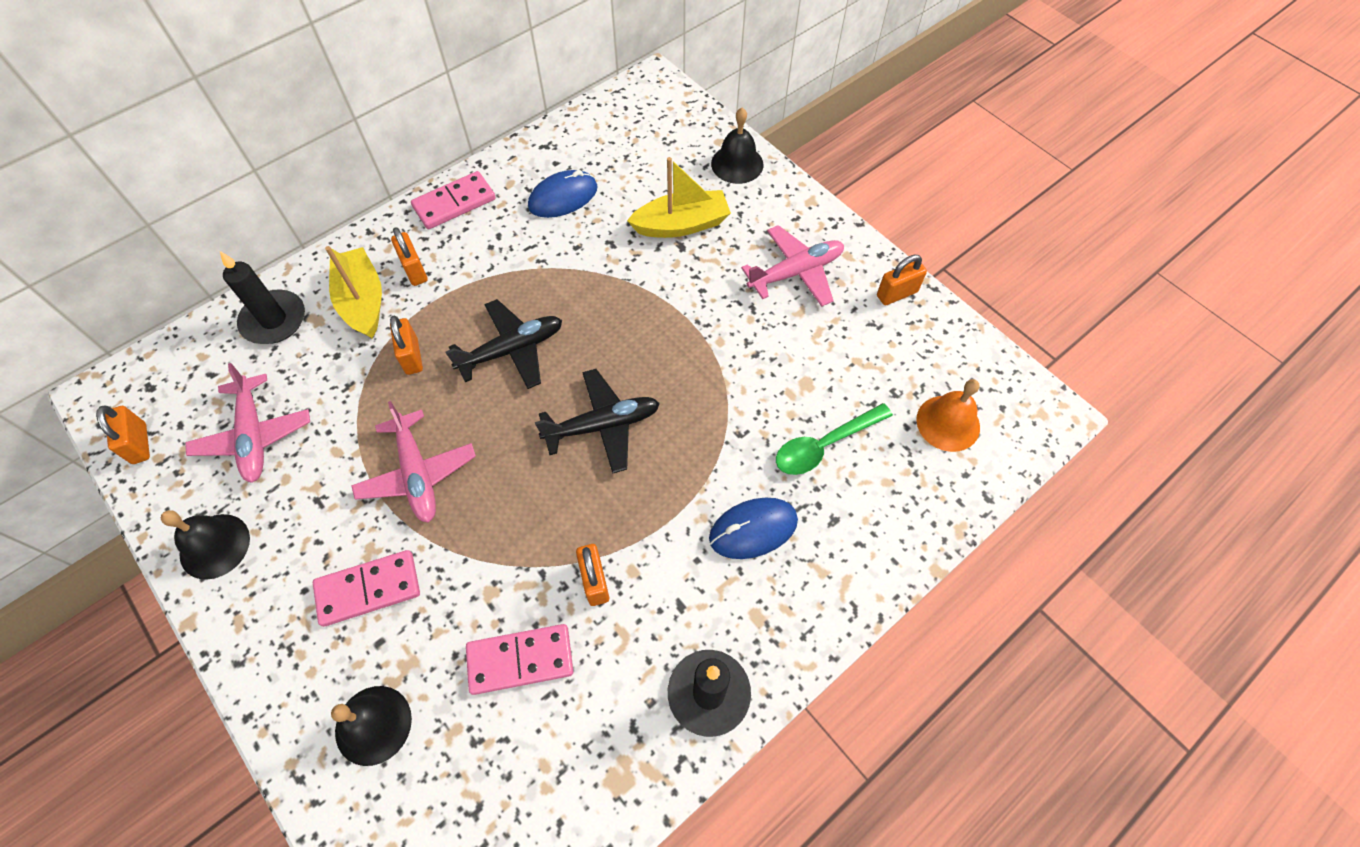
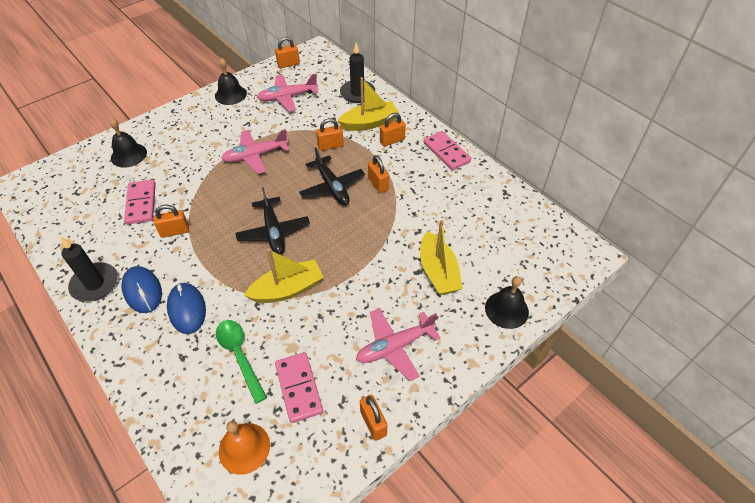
camera: 90 degrees right, 10 degrees down
pink domino [313,550,420,627] -> pink domino moved to [275,352,323,423]
blue mouse [528,170,597,218] -> blue mouse moved to [121,266,162,313]
pink plane [741,225,844,307] -> pink plane turned 90 degrees clockwise [356,308,441,381]
none -> yellow boat [244,249,324,303]
none -> orange padlock [368,155,389,193]

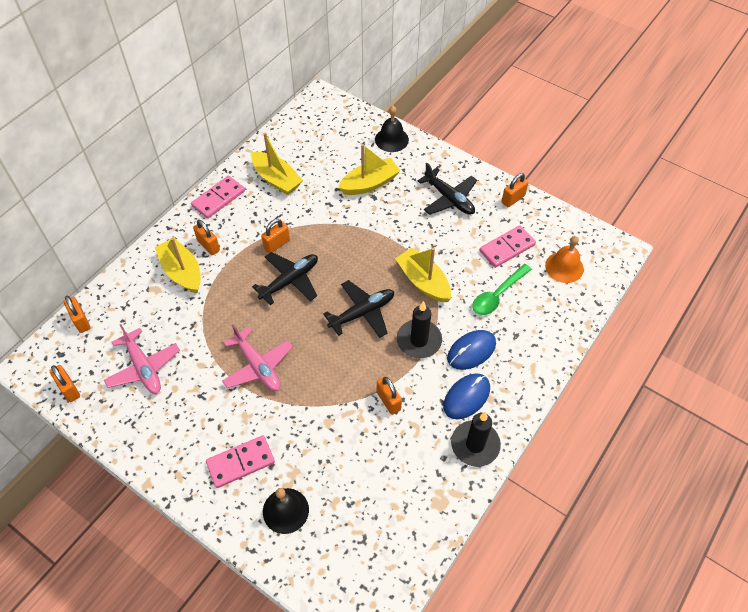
camera: 105 degrees left, 5 degrees up
pink domino [124,180,156,224] -> pink domino moved to [206,435,275,488]
black bell [215,58,247,105] -> none
orange padlock [316,118,343,151] -> orange padlock moved to [64,296,90,333]
black candle [340,43,375,103] -> black candle moved to [397,301,442,358]
pink plane [356,308,441,381] -> black plane [418,163,477,215]
none -> yellow boat [251,133,303,195]

